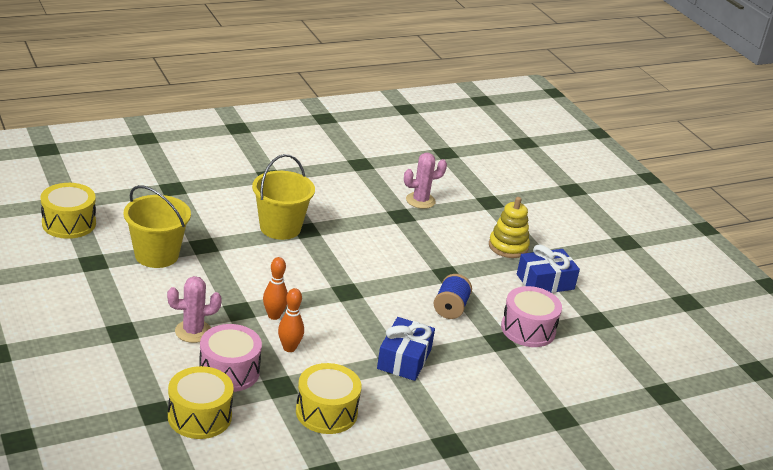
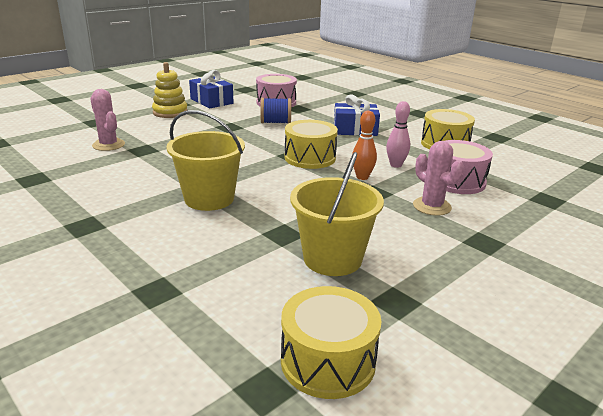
camera: 105 degrees left, 5 degrees down
yellow drum [168,366,234,439] -> yellow drum moved to [285,120,338,169]
orange bowling pin [278,288,304,352] -> pink bowling pin [386,101,410,168]

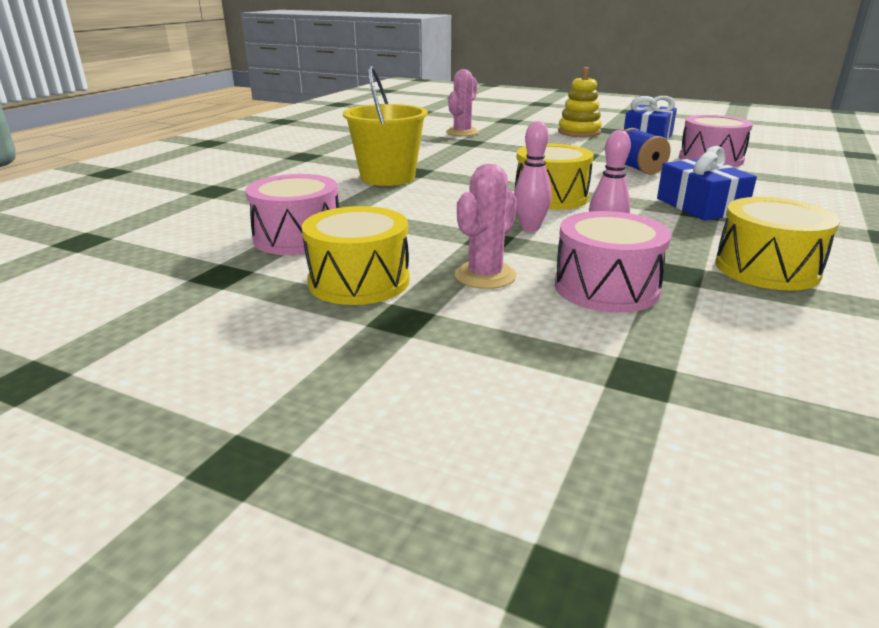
camera: 70 degrees right, 0 degrees up
yellow drum [281,286,382,399] -> yellow drum moved to [302,206,410,305]
yellow bucket [290,152,384,276] -> pink drum [245,174,339,255]
orange bowling pin [352,111,377,180] -> pink bowling pin [514,121,552,232]

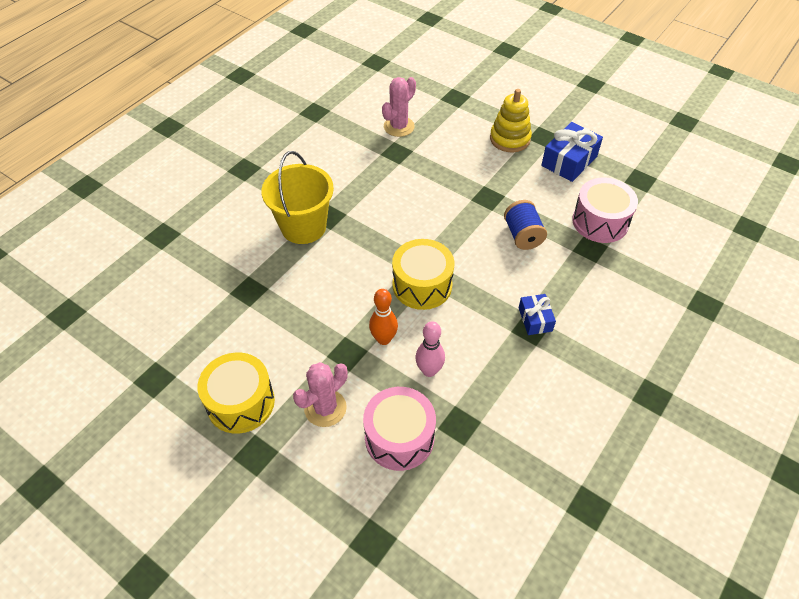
camera: 10 degrees right, 25 degrees up
pink drum [245,174,339,255] -> none
pink bowling pin [514,121,552,232] -> orange bowling pin [369,289,398,345]
blue gift [657,146,757,221] -> blue gift [519,294,556,335], size x0.59
yellow drum [715,197,840,290] -> none

